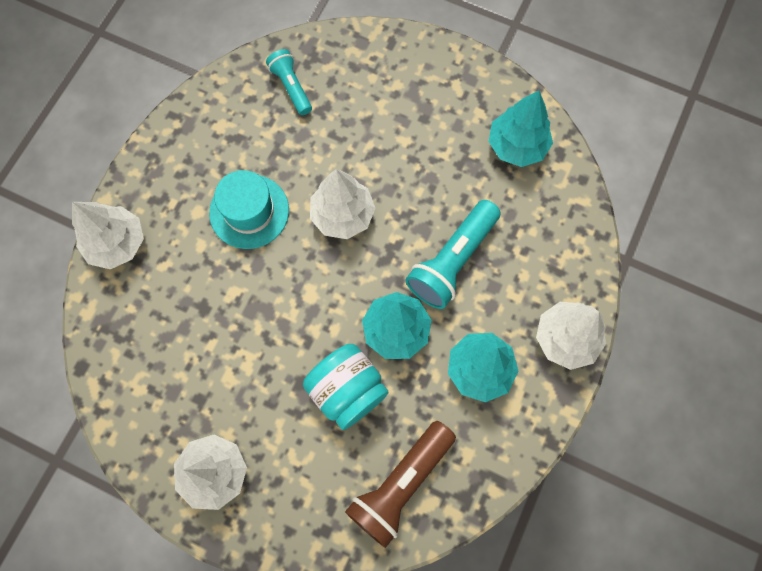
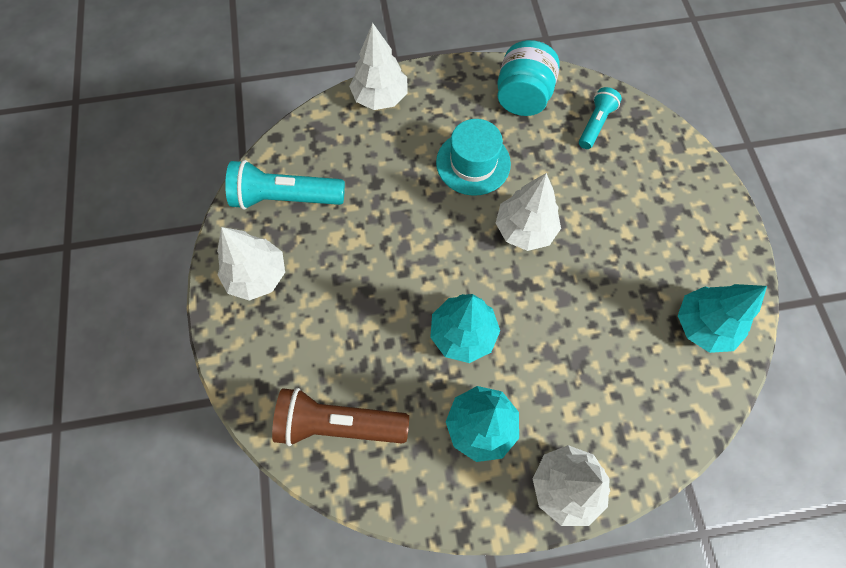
camera: 55 degrees right, 5 degrees down
turquoise jar [303,344,389,430] -> turquoise jar moved to [497,40,560,116]
turquoise flashlight [405,200,500,309] -> turquoise flashlight moved to [225,160,345,210]

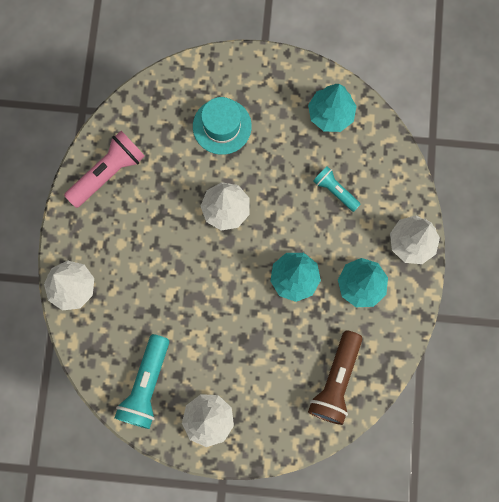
camera: 75 degrees left, 10 degrees up
turquoise hat [436,119,511,196] -> turquoise hat moved to [193,97,252,155]
turquoise jar [497,40,560,116] -> pink flashlight [64,131,145,208]
turquoise flashlight [579,87,622,149] -> turquoise flashlight moved to [313,166,361,212]

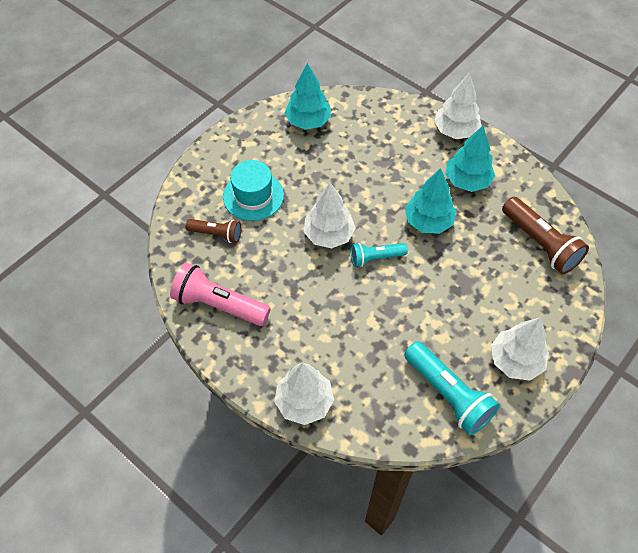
camera: 55 degrees left, 20 degrees down
pink flashlight [64,131,145,208] -> pink flashlight turned 60 degrees counterclockwise [170,263,271,326]
turquoise flashlight [313,166,361,212] -> turquoise flashlight moved to [351,243,408,267]
none -> brown flashlight [185,219,241,243]

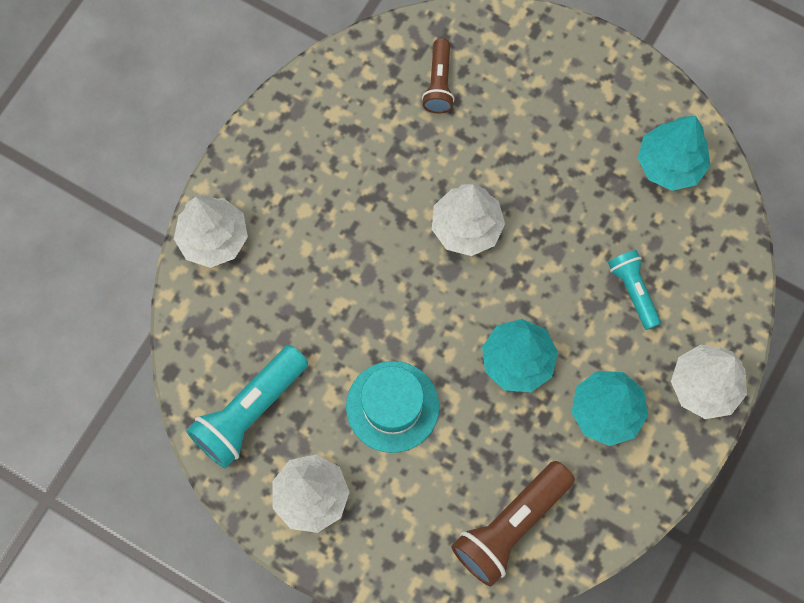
camera: 80 degrees right, 15 degrees up
pink flashlight [170,263,271,326] -> none
turquoise hat [223,160,284,221] -> turquoise hat moved to [346,361,439,453]
turquoise flashlight [351,243,408,267] -> turquoise flashlight moved to [608,250,661,330]

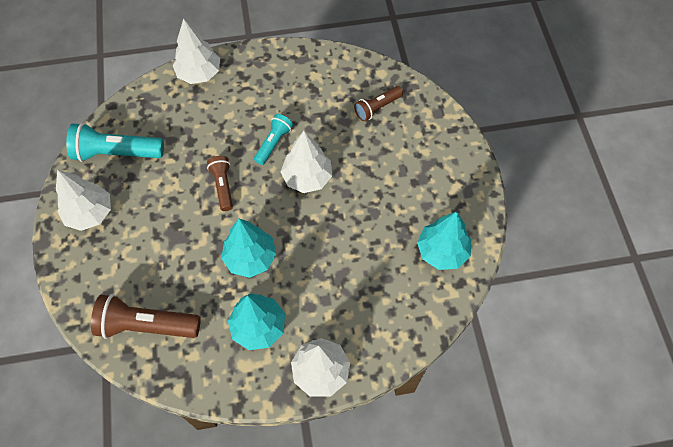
camera: 50 degrees right, 10 degrees down
turquoise hat [346,361,439,453] -> none
turquoise flashlight [608,250,661,330] -> turquoise flashlight moved to [254,114,293,165]
none -> brown flashlight [207,156,233,211]

